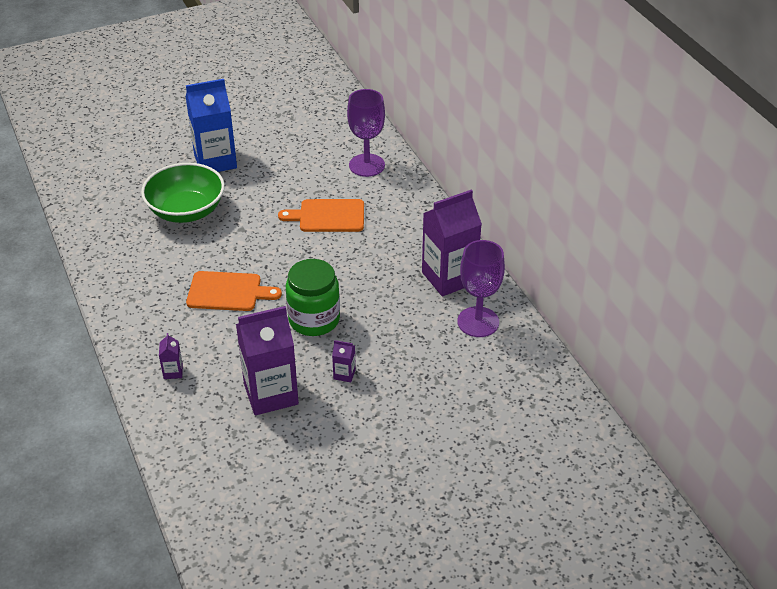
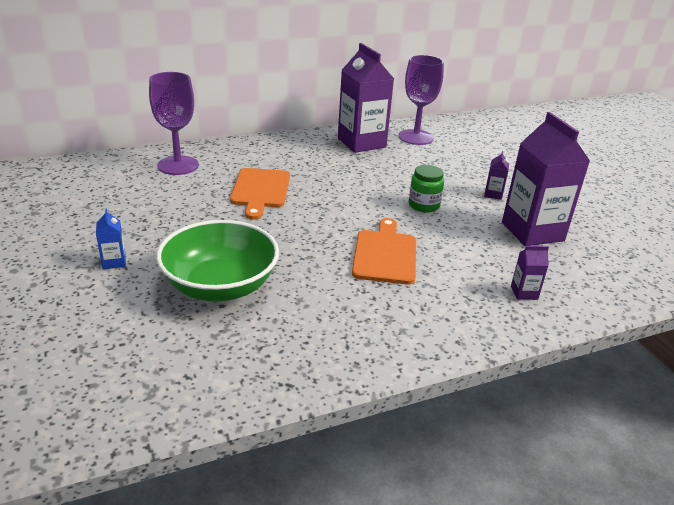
camera: 90 degrees left, 10 degrees down
blue carton [186,79,237,172] -> blue carton [96,209,126,269], size x0.41
green jar [286,259,340,336] -> green jar [409,165,444,212], size x0.60

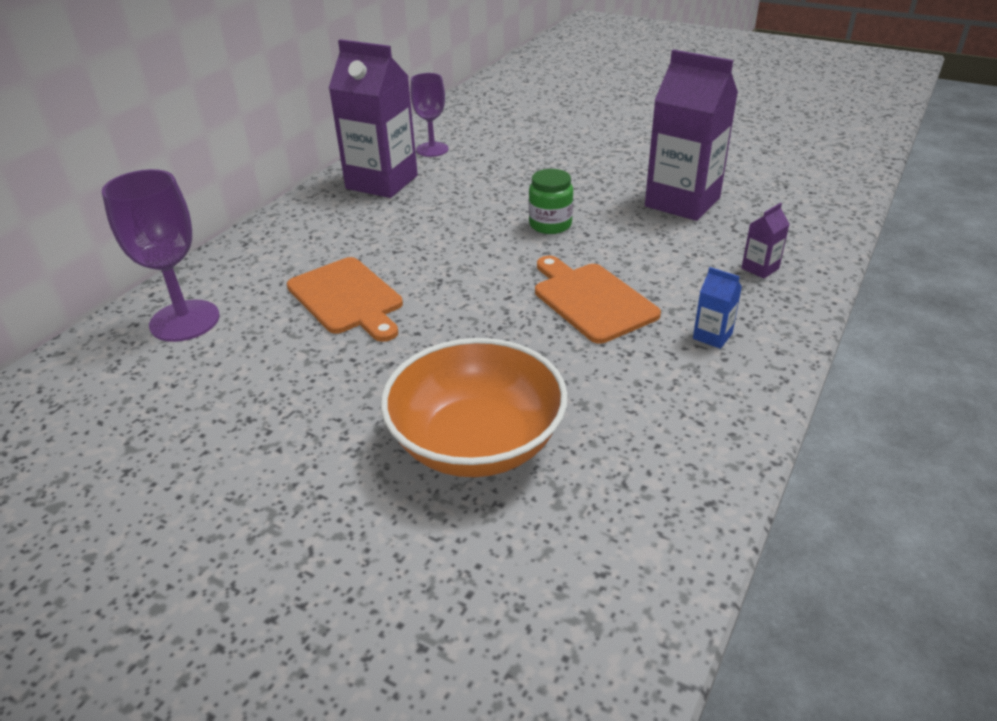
camera: 35 degrees left, 5 degrees up
blue carton [96,209,126,269] -> blue carton moved to [693,267,742,349]
green bowl [156,220,279,301] -> orange bowl [381,338,568,477]
purple goblet [399,55,444,145] -> purple goblet [410,73,449,157], size x0.66
purple carton [484,151,509,200] -> none

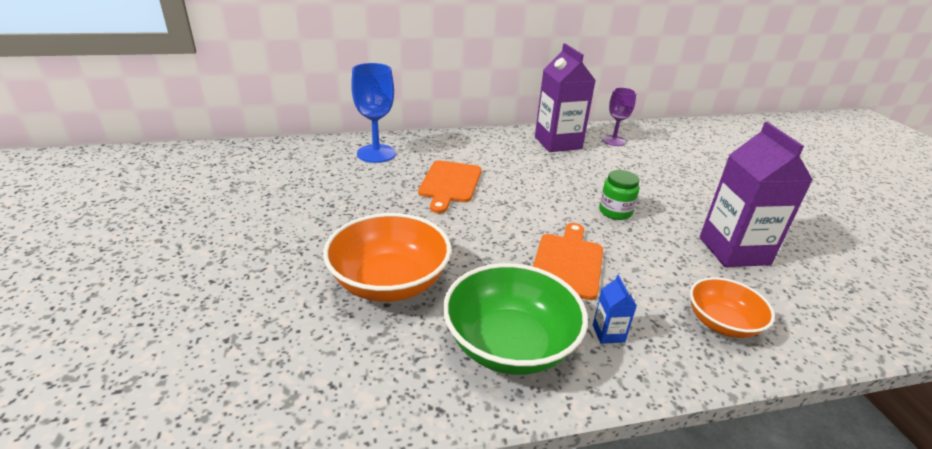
camera: 45 degrees right, 5 degrees down
purple goblet [102,169,220,342] -> blue goblet [351,63,396,163]
purple carton [741,203,789,279] -> orange bowl [690,277,775,338]
none -> green bowl [443,263,588,375]

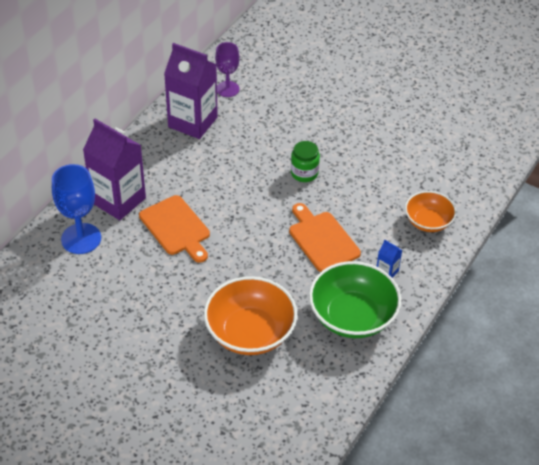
camera: 45 degrees left, 15 degrees up
purple carton [700,122,813,267] -> purple carton moved to [83,119,146,220]

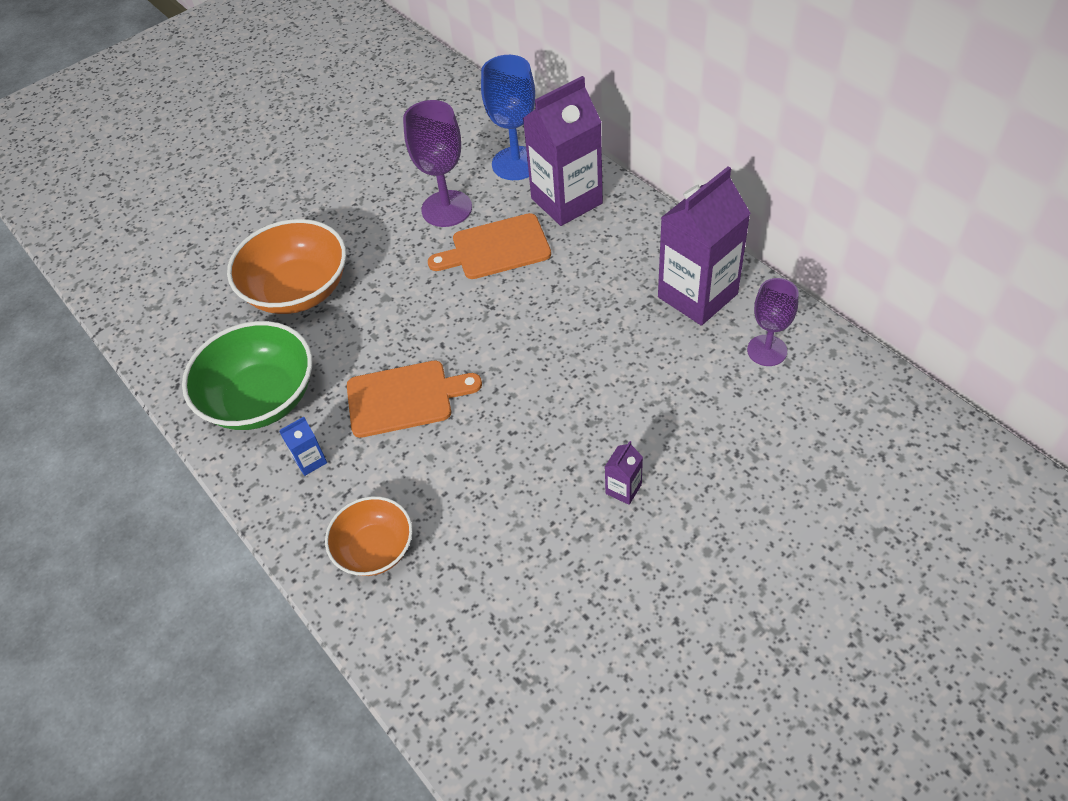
camera: 115 degrees right, 5 degrees up
green jar [291,141,320,182] -> none
none -> purple goblet [403,100,472,227]
none -> purple carton [605,441,643,505]

